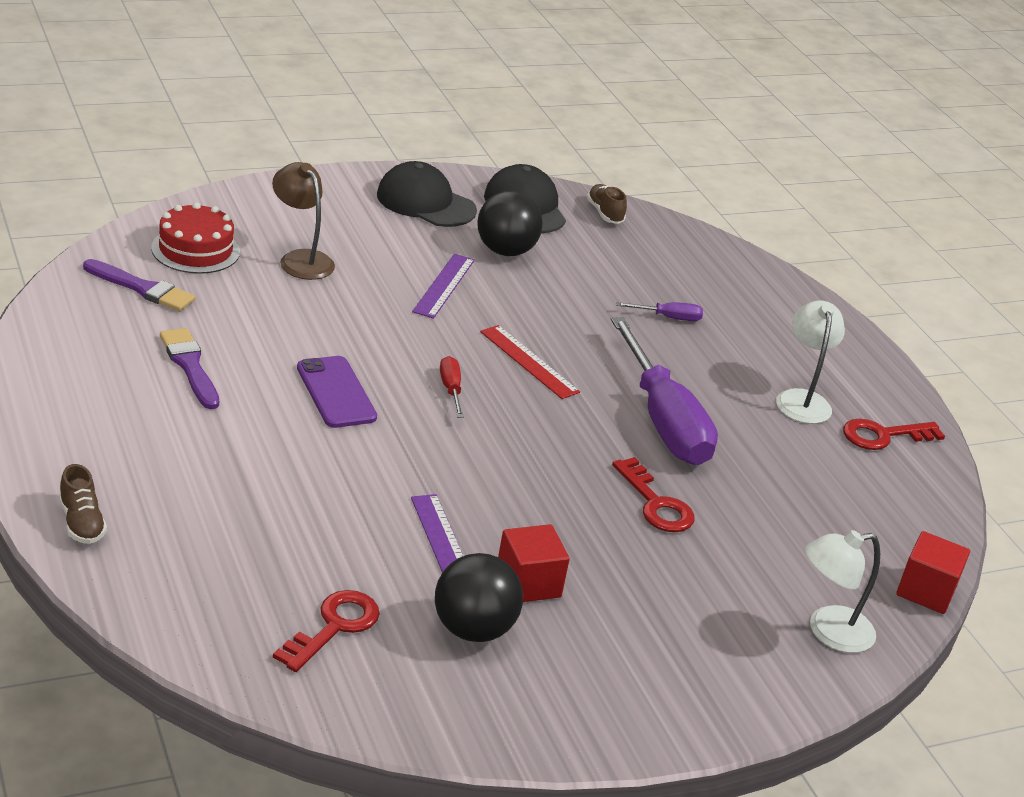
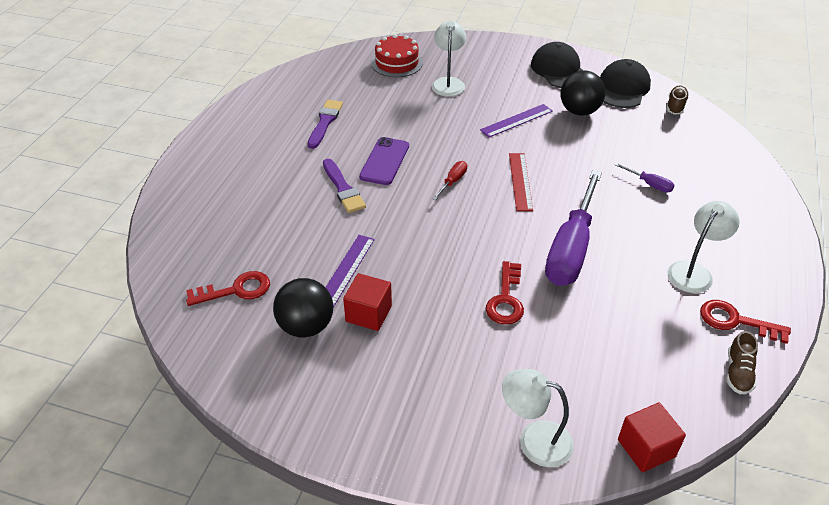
camera: 45 degrees right, 10 degrees up
brown shoe [59,464,107,544] -> brown shoe moved to [726,331,758,394]
purple brush [83,259,196,311] -> purple brush moved to [323,159,366,213]
brown lamp [272,162,335,280] -> white lamp [432,21,466,96]

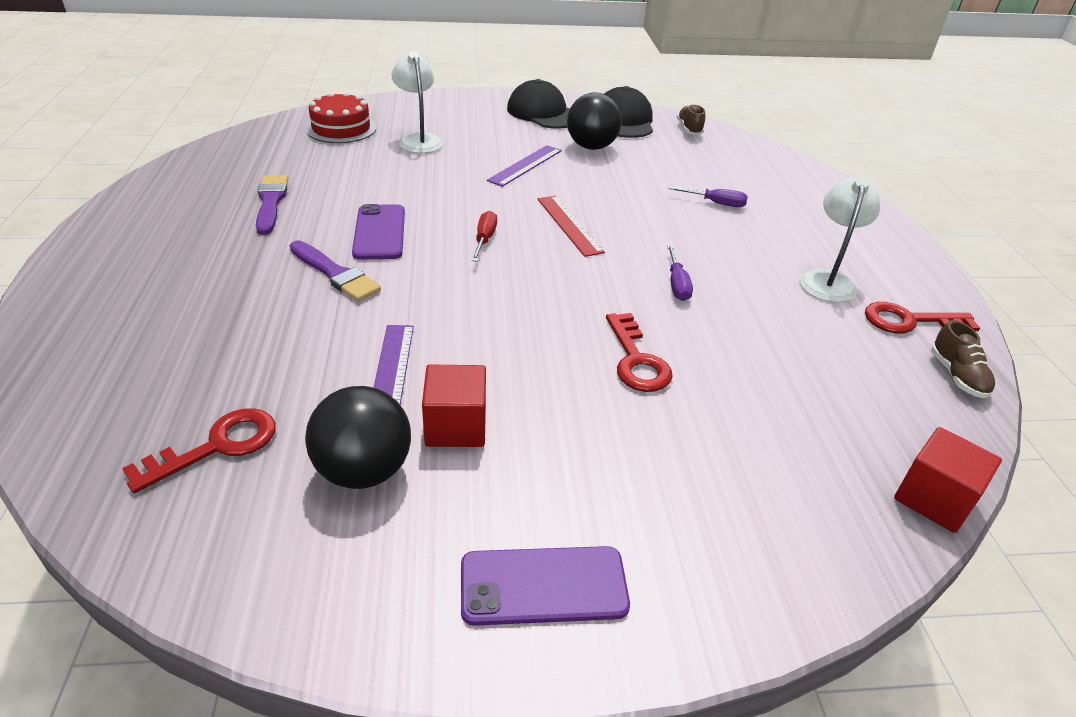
camera: 25 degrees left, 5 degrees down
white lamp [502,369,574,467] -> none
purple screwdriver [545,170,602,286] -> purple screwdriver [667,245,693,301], size x0.41
none -> purple phone [461,546,630,626]

